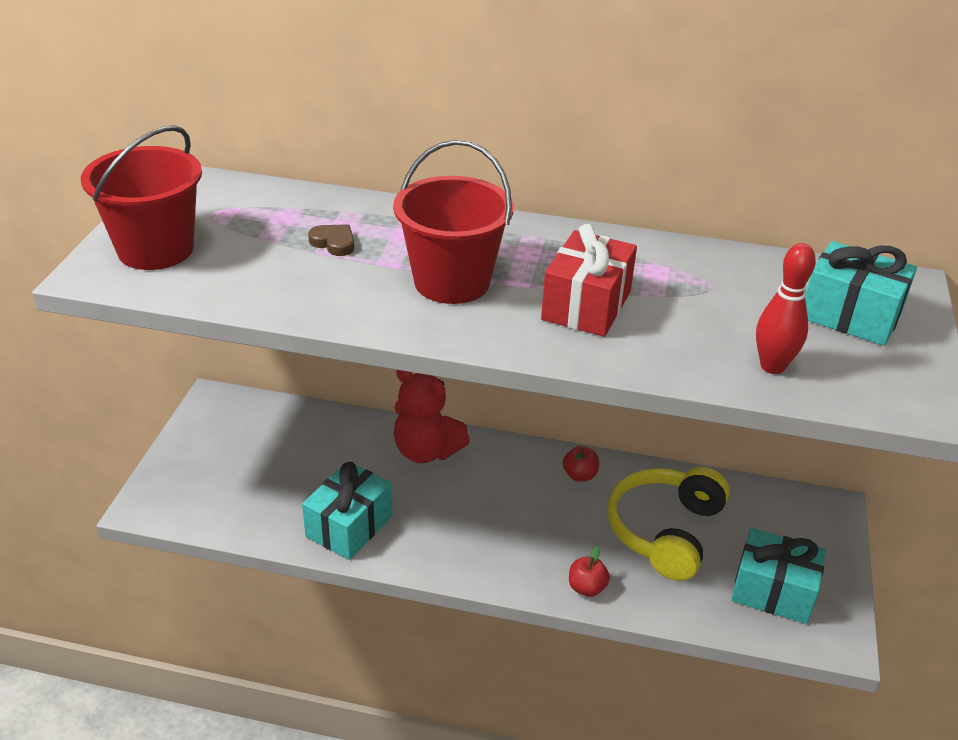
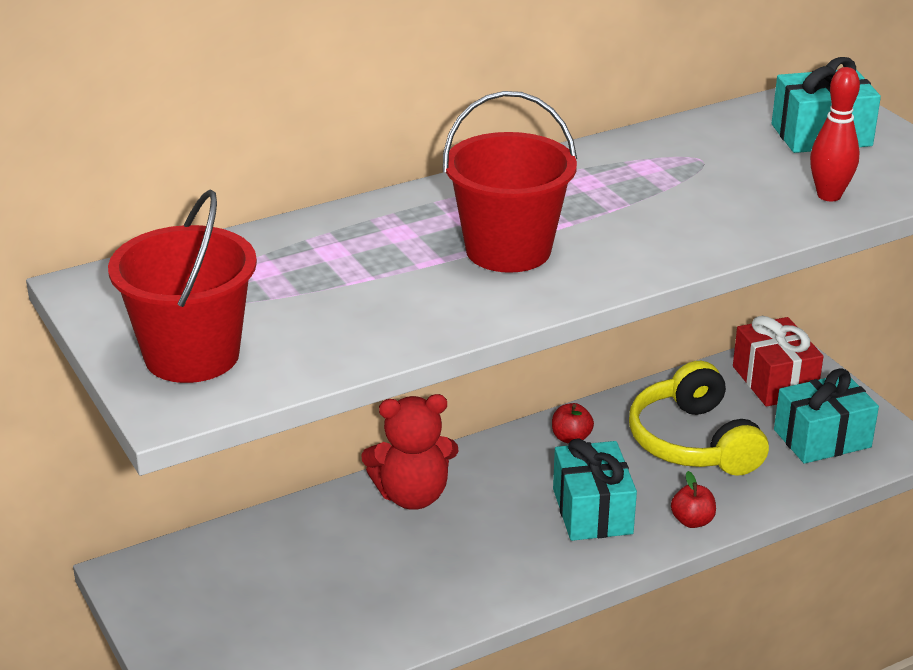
camera: 40 degrees left, 5 degrees down
turquoise gift [302,462,393,560] -> turquoise gift moved to [553,438,637,541]
brown heart [308,224,354,256] -> none
red gift [541,224,637,337] -> red gift moved to [733,316,824,407]

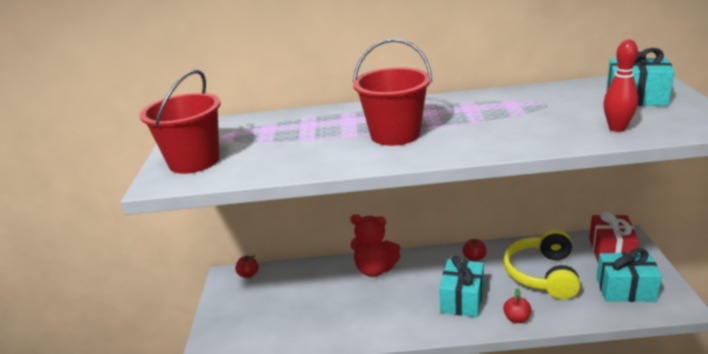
camera: 30 degrees right, 5 degrees down
none -> red apple [235,255,259,278]

